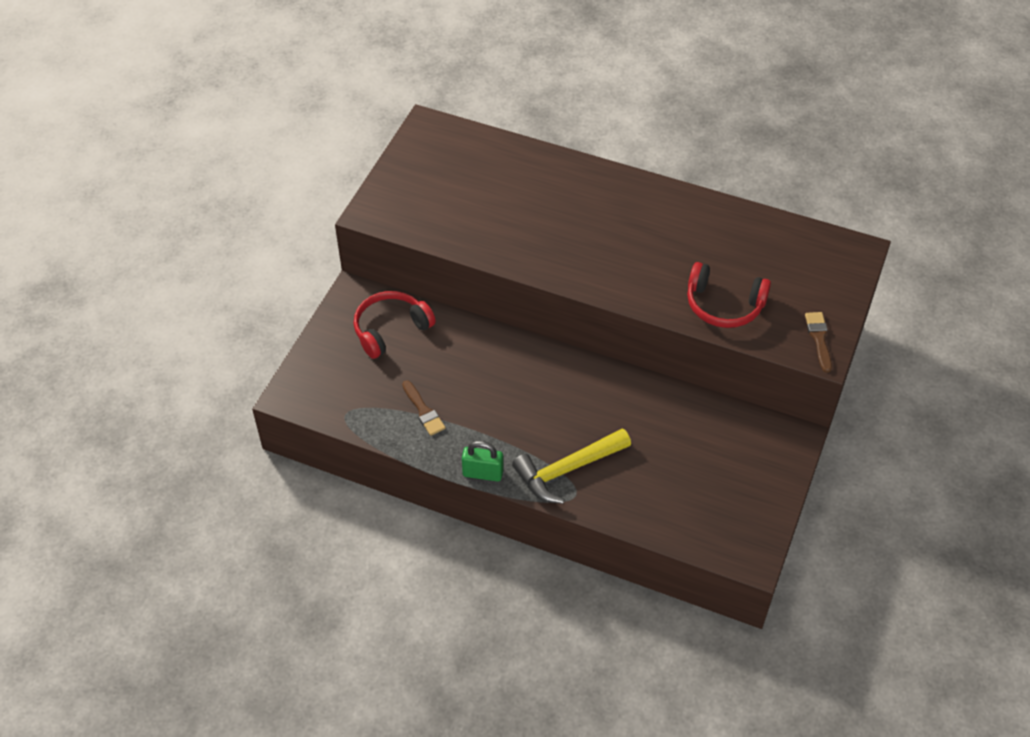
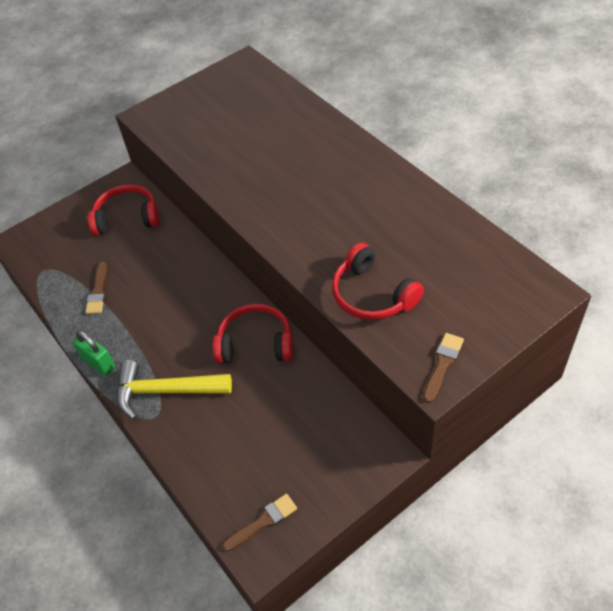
camera: 35 degrees right, 0 degrees up
none -> red headphones [212,304,293,363]
none -> brown brush [222,494,297,551]

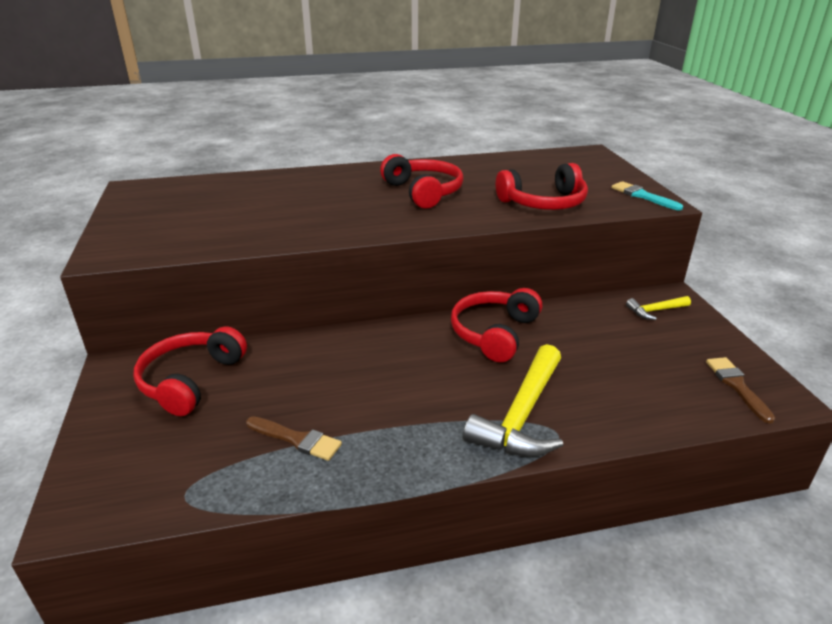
camera: 70 degrees left, 20 degrees down
green padlock [73,330,115,376] -> none
brown brush [423,333,464,403] -> turquoise brush [611,181,683,210]
none -> red headphones [380,154,464,209]
none -> yellow hammer [626,296,691,320]

